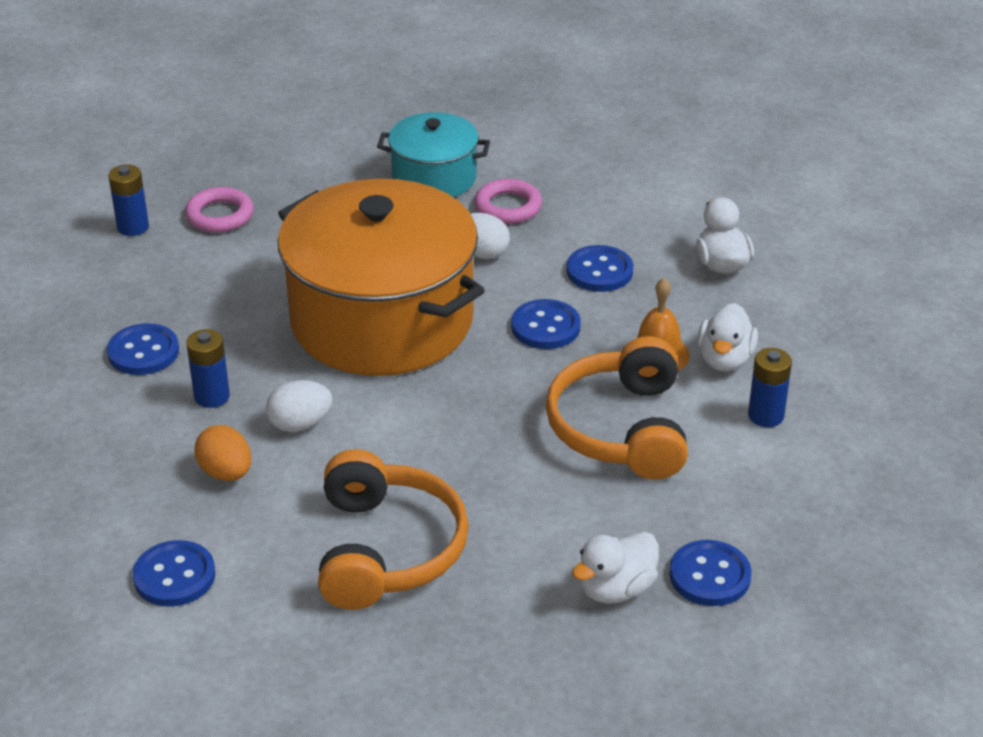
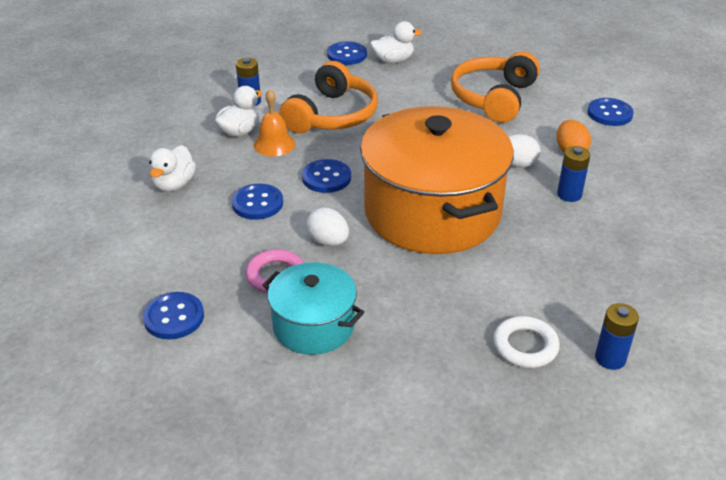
camera: 155 degrees left, 0 degrees up
blue button [107,323,179,375] -> blue button moved to [143,292,204,339]
pink ring [185,187,254,233] -> white ring [493,316,560,368]

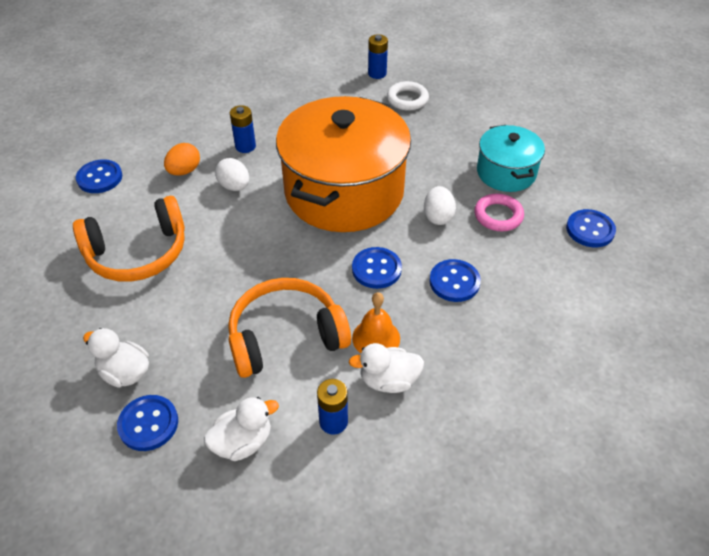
camera: 135 degrees left, 10 degrees up
white duck [149,145,196,192] -> white duck moved to [204,397,279,461]

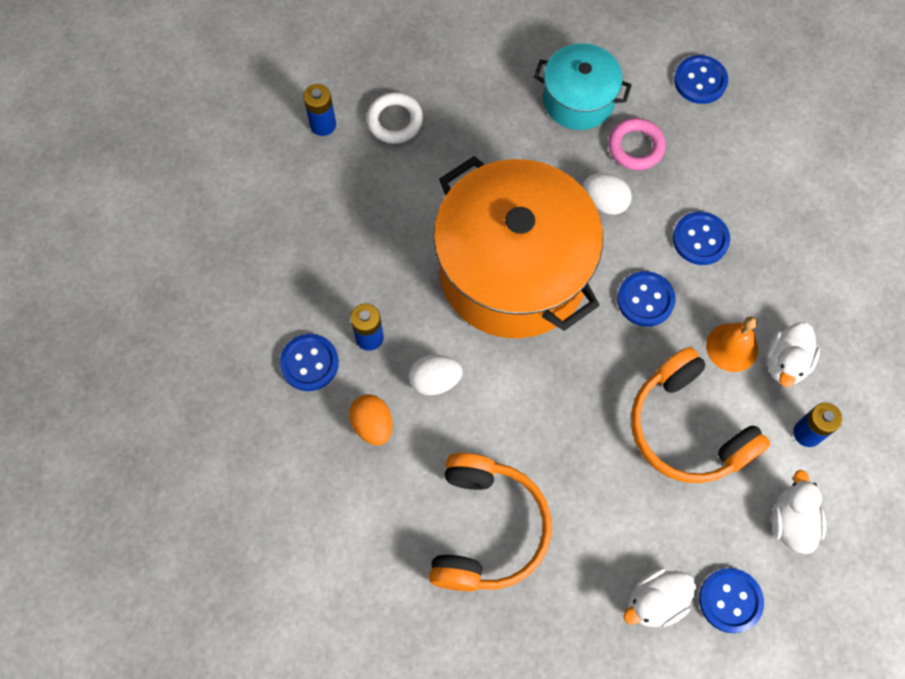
camera: 60 degrees left, 20 degrees up
blue button [76,159,122,193] -> blue button moved to [280,334,339,391]
orange headphones [228,278,351,378] -> orange headphones turned 45 degrees counterclockwise [631,347,770,483]

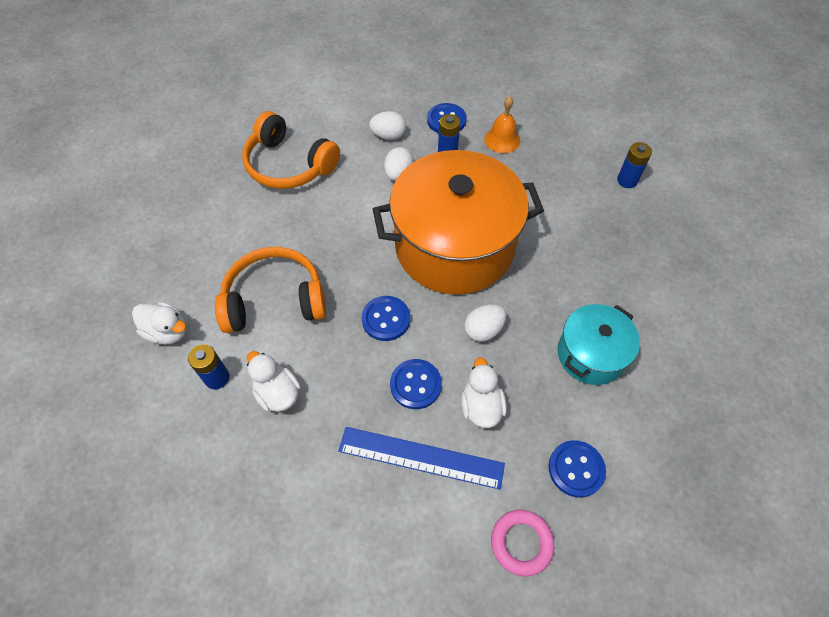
camera: 115 degrees right, 10 degrees down
orange egg [349,394,393,445] -> white egg [369,111,406,140]
white ring [367,92,423,144] -> none
pink ring [608,118,666,170] -> pink ring moved to [491,510,554,577]
white duck [623,568,696,627] -> white duck moved to [461,357,507,428]
blue button [699,568,764,633] -> none
orange bell [706,316,758,372] -> orange bell moved to [484,96,520,153]
none -> blue ruler [338,427,505,490]

